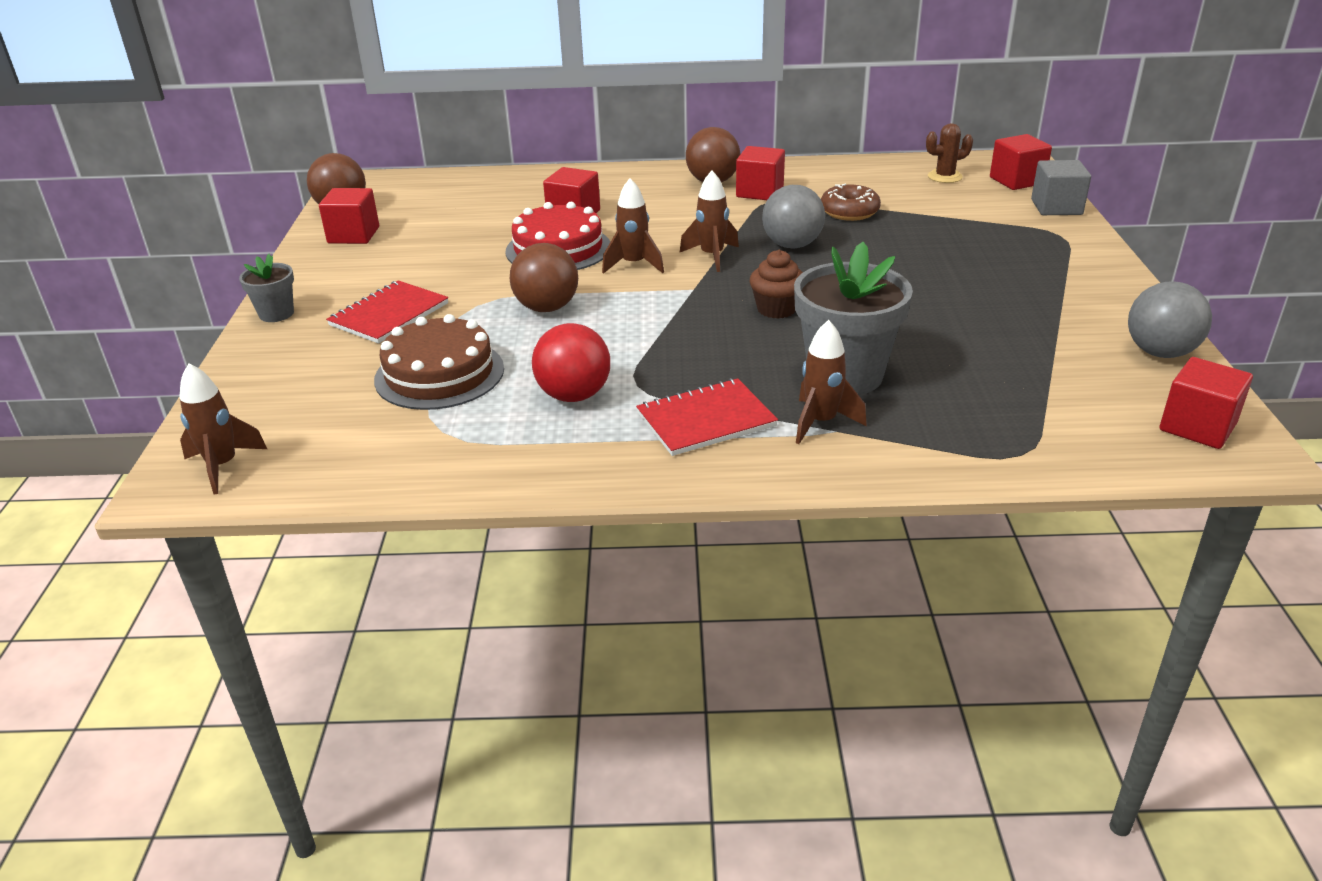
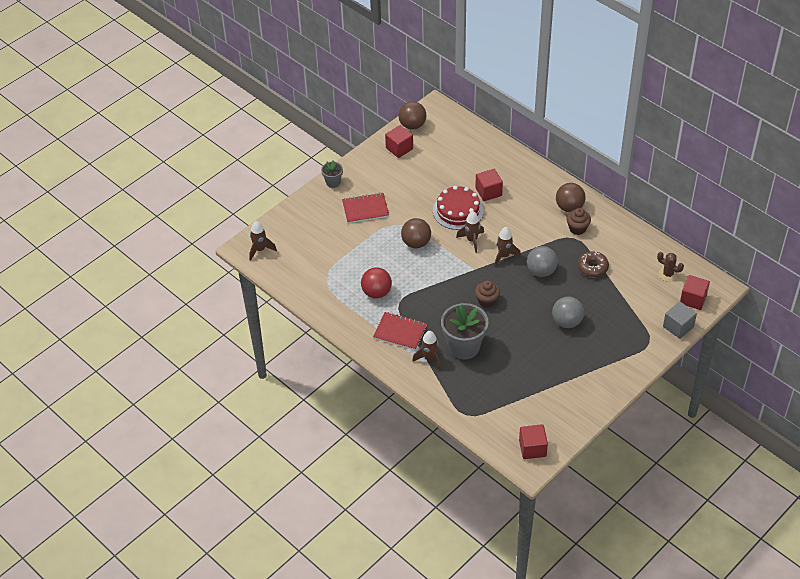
camera: 45 degrees right, 15 degrees up
brown cake [374,314,504,410] -> none
red cube [736,146,785,200] -> brown cupcake [567,208,591,235]
grey ball [1128,281,1212,358] -> grey ball moved to [552,297,584,328]

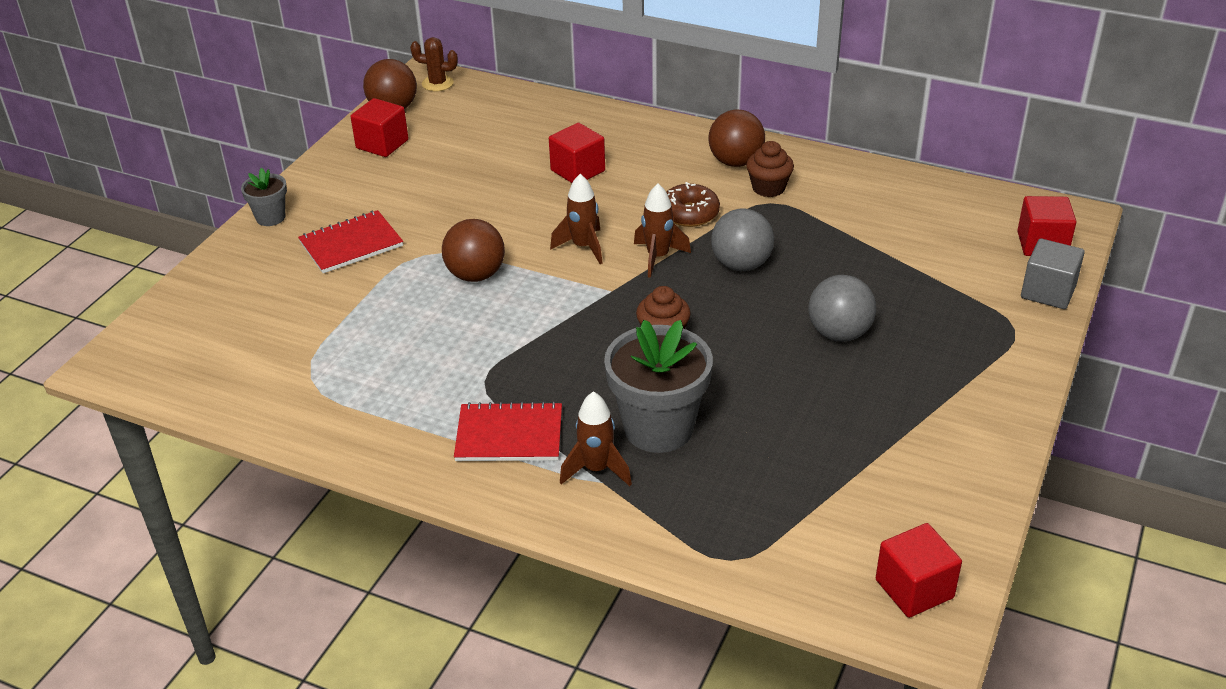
camera: 20 degrees left, 10 degrees down
brown rocket [249,221,277,261] -> none
red ball [361,267,392,298] -> none
red cake [433,186,484,230] -> none
brown donut [578,251,609,277] -> brown donut moved to [666,182,720,227]
brown cactus [657,252,684,282] -> brown cactus moved to [410,37,458,91]

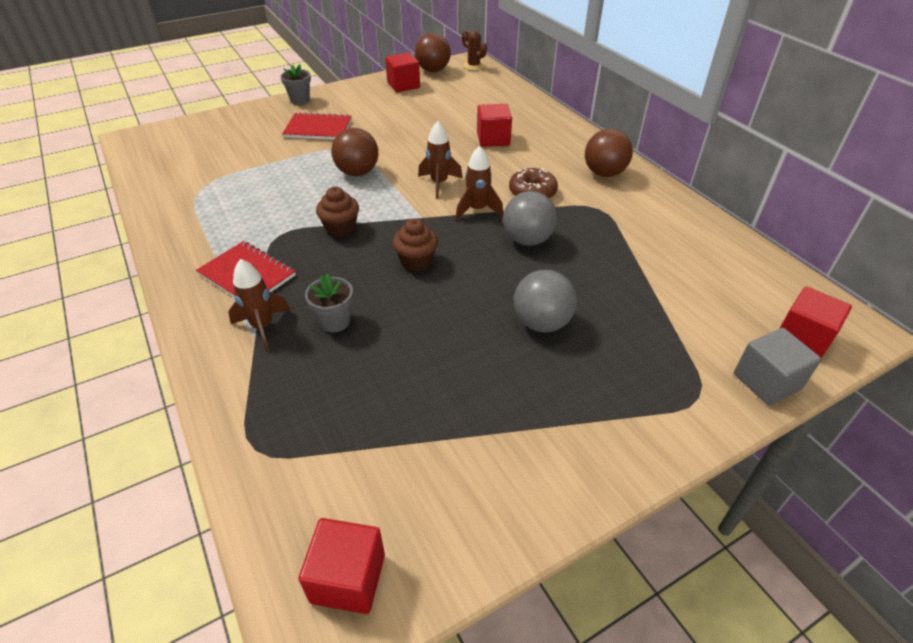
camera: 35 degrees right, 5 degrees up
grey flower pot [604,320,713,453] -> grey flower pot [305,273,353,332], size x0.51
brown cupcake [746,141,794,197] -> brown cupcake moved to [316,186,359,237]

